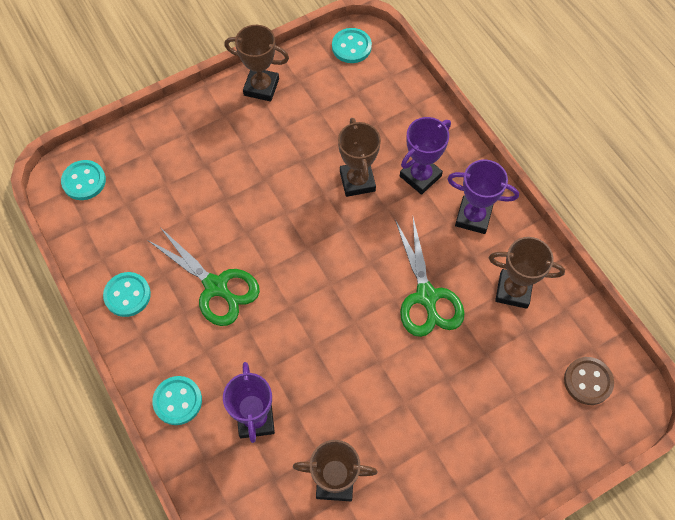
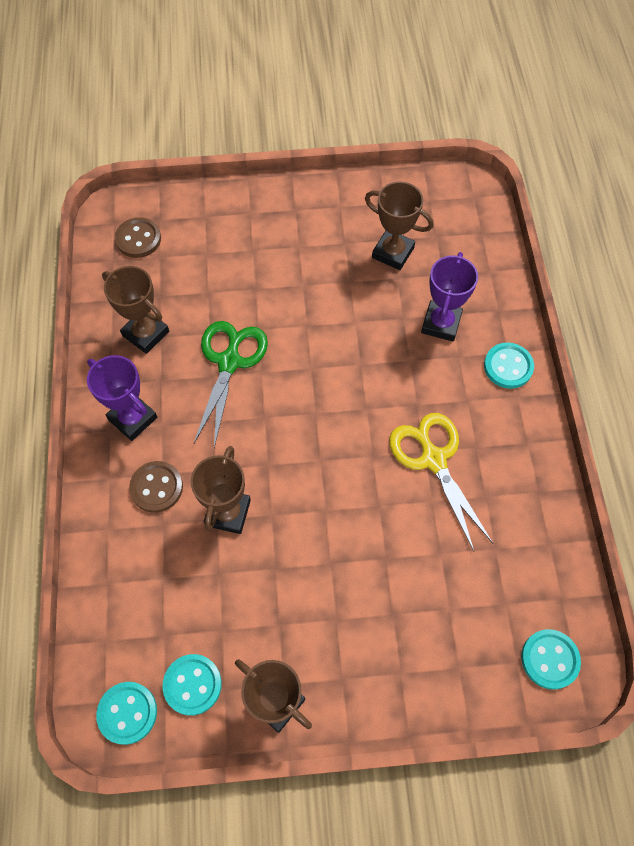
camera: 155 degrees left, 0 degrees up
turquoise button [103,272,151,317] -> turquoise button moved to [162,654,222,716]
green scissors [147,226,260,326] -> yellow scissors [389,413,493,551]
purple trophy [400,117,451,195] -> brown button [129,461,183,513]

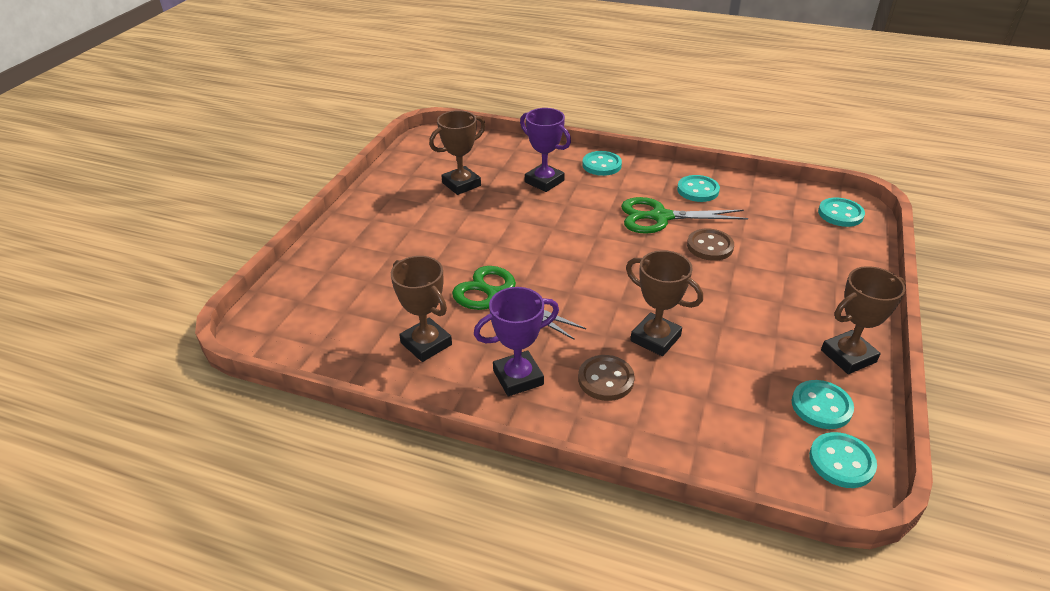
camera: 65 degrees left, 25 degrees down
brown trophy [102,266,169,354] -> brown trophy turned 75 degrees clockwise [391,256,452,362]
brown button [115,217,161,258] -> brown button moved to [687,228,734,261]
yellow scissors [389,413,493,551] -> green scissors [621,197,748,234]
none -> turquoise button [677,175,720,202]

